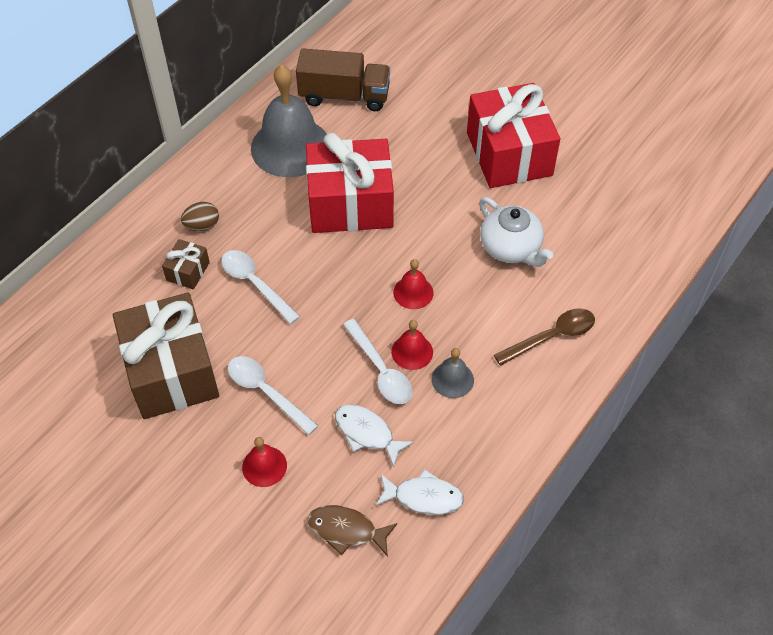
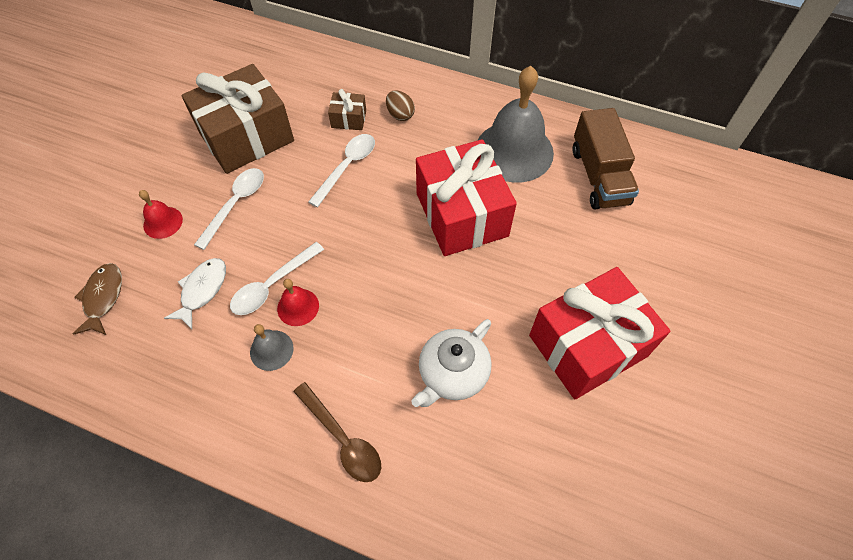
camera: 75 degrees right, 5 degrees up
white fish [375,469,464,515] -> none
red bell [393,259,434,309] -> none

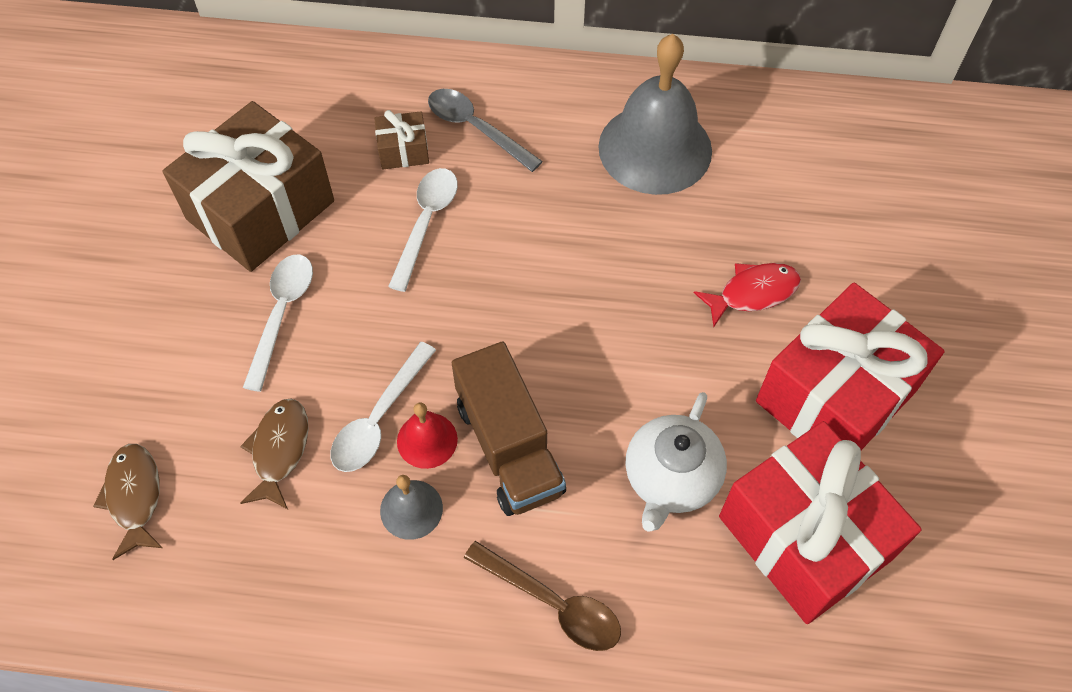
camera: 15 degrees left, 0 degrees up
red bell [139,190,183,239] -> none
white fish [164,258,226,329] -> brown fish [240,399,309,509]
brown egg [386,90,415,121] -> grey spoon [428,89,543,172]
red gift [416,139,517,256] -> red gift moved to [719,421,922,624]
brown truck [573,108,639,209] -> brown truck moved to [452,342,566,516]
none -> red fish [694,263,801,327]

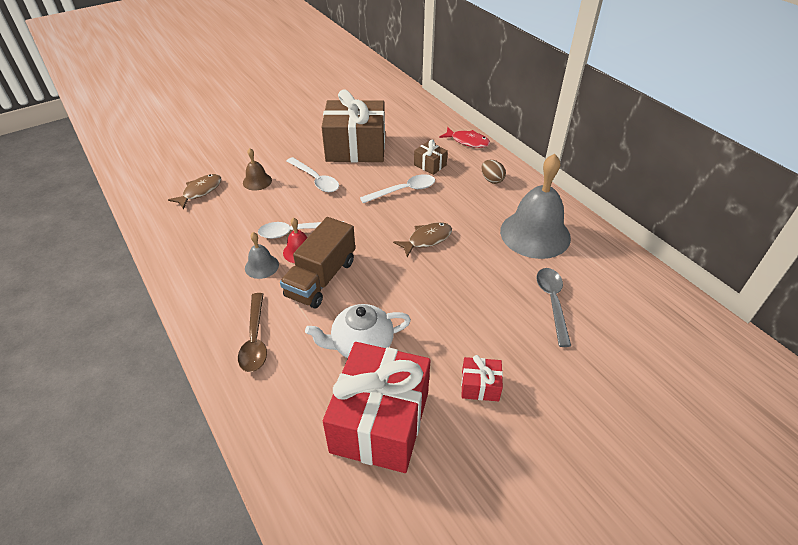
camera: 50 degrees right, 15 degrees down
brown fish [240,399,309,509] -> brown fish moved to [393,222,452,257]
white spoon [243,255,313,392] -> white spoon turned 75 degrees clockwise [287,157,339,192]
grey spoon [428,89,543,172] -> grey spoon moved to [536,268,571,347]
red fish [694,263,801,327] -> red fish moved to [439,127,490,148]
red gift [756,283,945,450] -> red gift [461,355,503,401], size x0.43
none -> brown bell [243,148,272,191]
none -> brown egg [481,160,506,184]

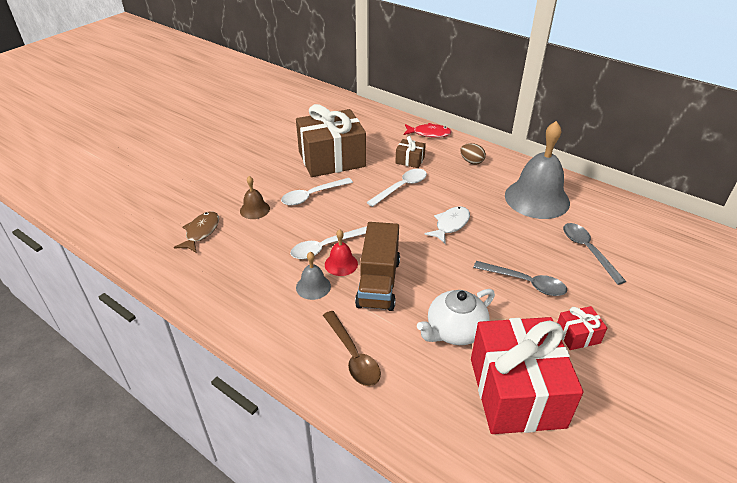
camera: 20 degrees left, 5 degrees down
white spoon [287,157,339,192] -> white spoon turned 120 degrees clockwise [281,178,353,205]
brown fish [393,222,452,257] -> white fish [424,206,470,244]
none -> grey spoon [473,261,567,296]

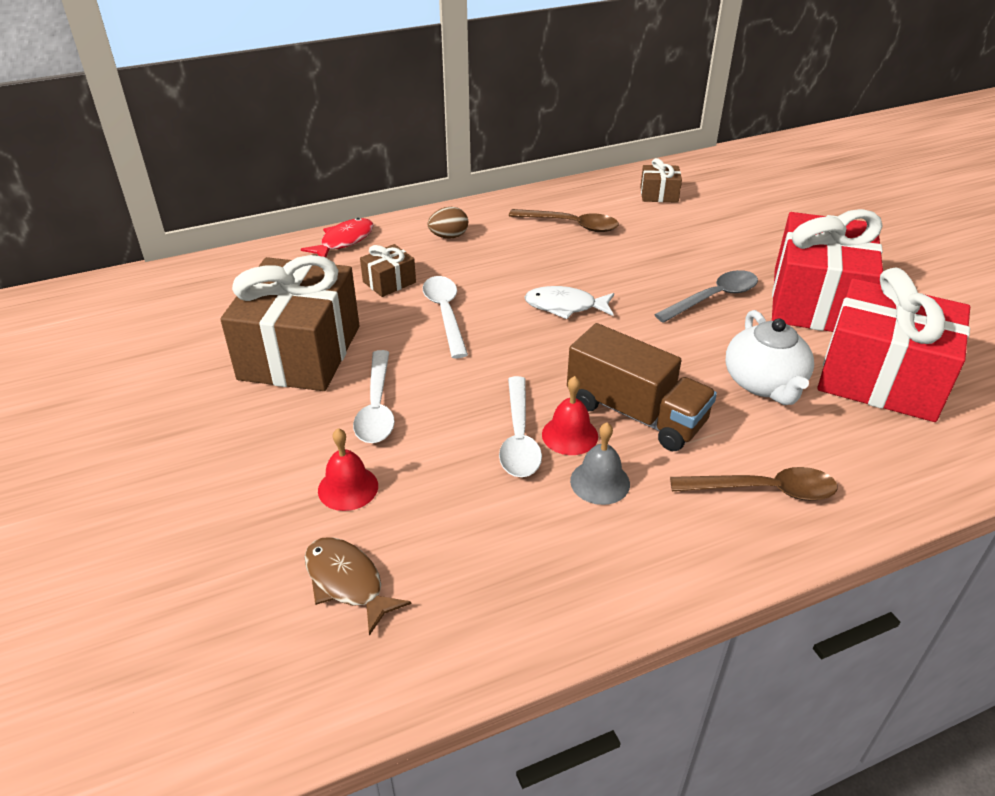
camera: 60 degrees left, 0 degrees up
brown bell [240,176,270,219] -> red bell [318,428,378,511]
white fish [424,206,470,244] -> white fish turned 60 degrees counterclockwise [525,286,614,319]
grey bell [505,121,570,219] -> brown spoon [509,209,619,232]
red gift [557,306,607,350] -> red gift [772,209,883,332], size x2.33
grey spoon [563,223,627,285] -> none
none -> brown gift [640,158,682,203]

